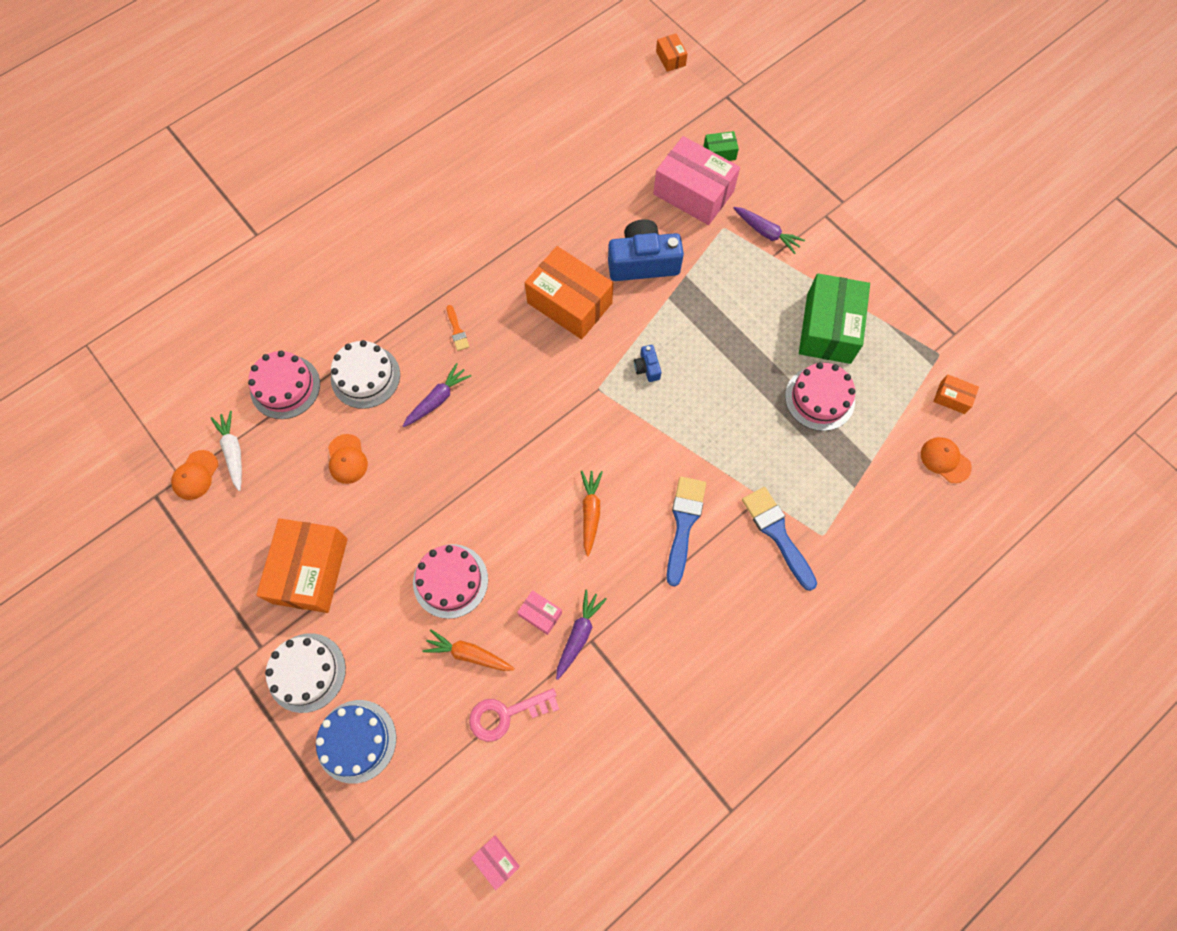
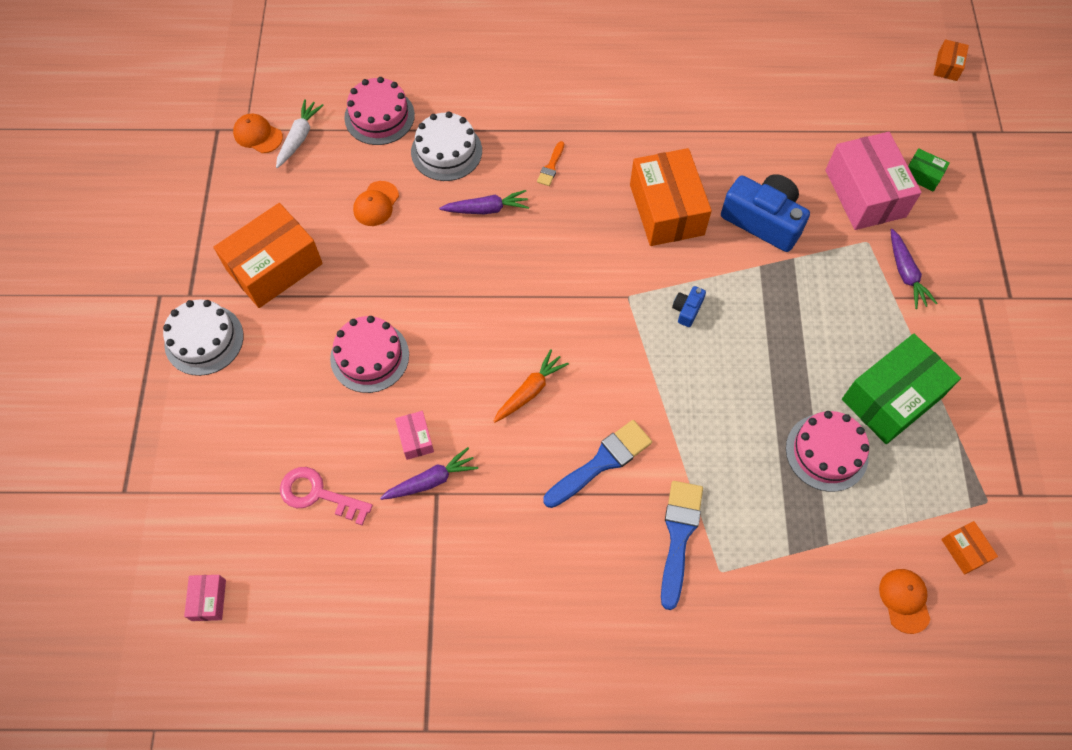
camera: 40 degrees right, 5 degrees down
orange cap [171,450,218,500] -> orange cap turned 60 degrees clockwise [233,114,283,153]
blue cake [316,700,396,784] -> none
orange carrot [422,629,515,671] -> none

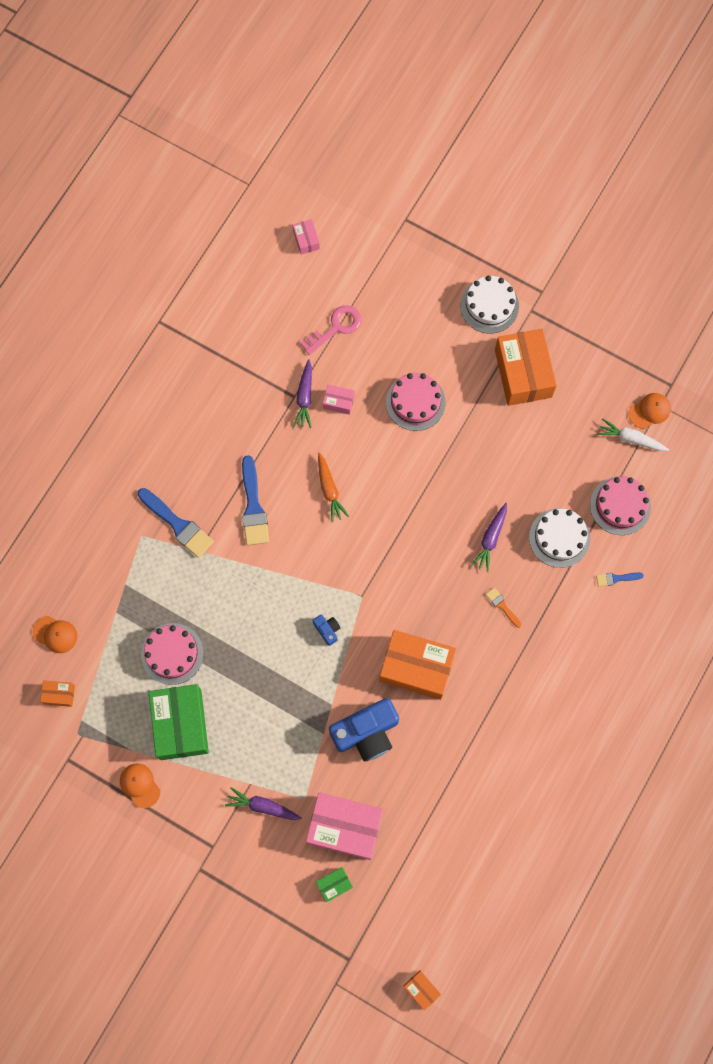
camera: 120 degrees right, 10 degrees up
pink box [184,575,226,621] -> pink box turned 45 degrees clockwise [293,219,320,255]
white carrot [276,99,324,168] -> white carrot turned 150 degrees clockwise [597,418,669,451]
orange cap [353,181,399,226] -> orange cap moved to [120,764,160,808]
none -> blue brush [596,573,644,586]

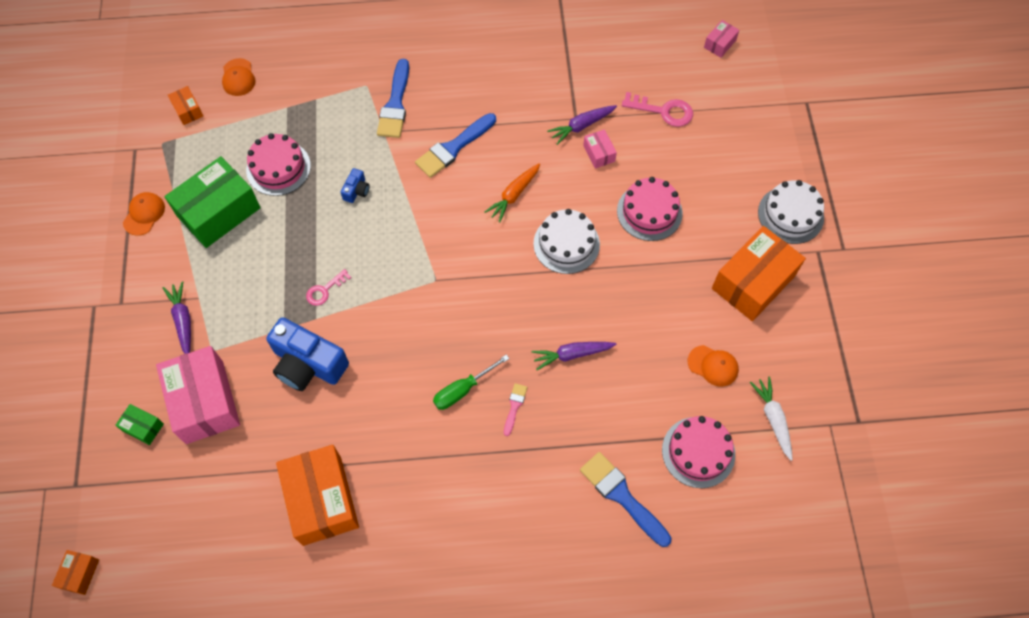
camera: 55 degrees right, 10 degrees down
blue camera [313,615,340,646] -> blue camera moved to [341,168,370,203]
orange box [379,630,456,700] -> orange box moved to [276,445,359,546]
orange brush [486,588,522,628] -> pink brush [504,383,527,436]
white cake [529,508,590,568] -> white cake moved to [533,209,600,274]
blue brush [596,573,644,586] -> blue brush [580,452,671,547], size x1.98
orange cap [628,393,671,429] -> orange cap moved to [688,345,739,387]
none -> pink key [306,269,352,306]
none -> green screwdriver [433,355,510,410]

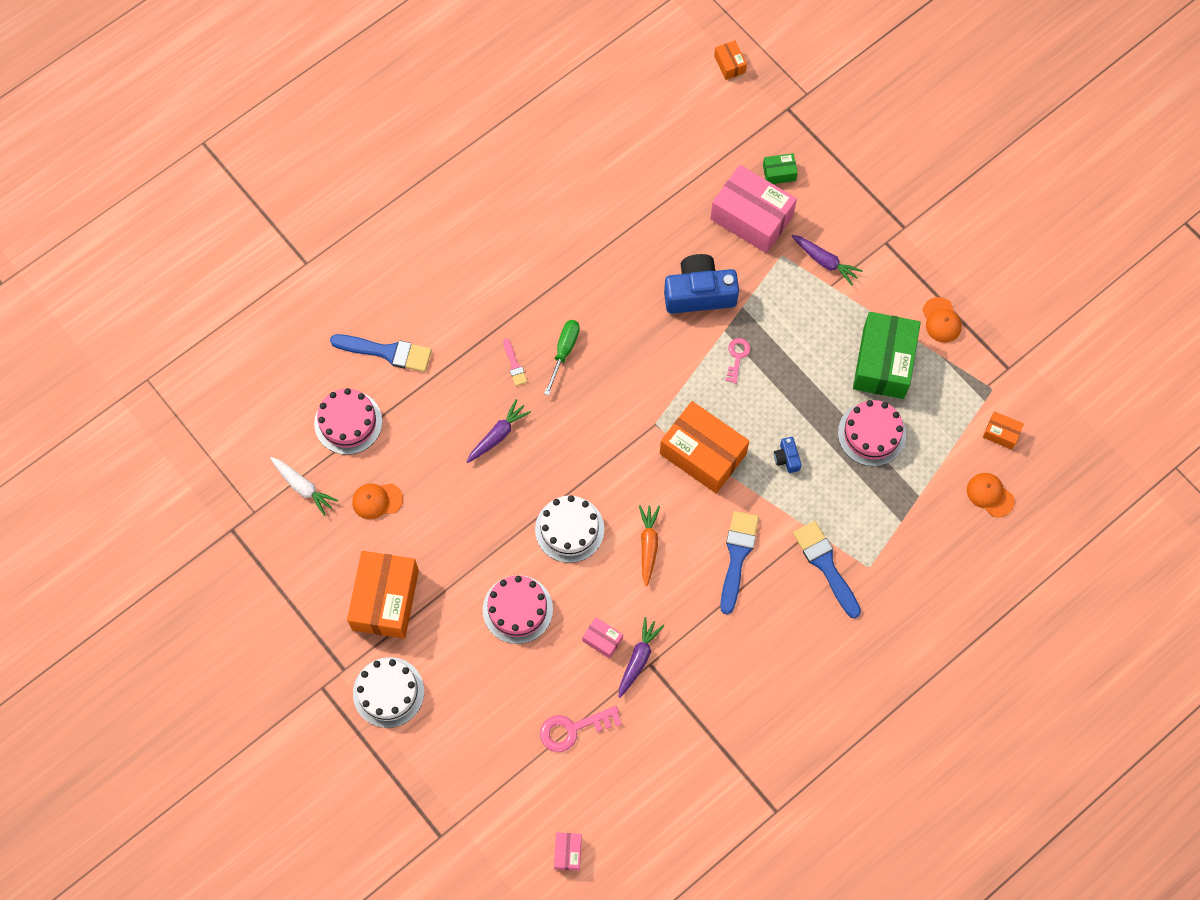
camera: 145 degrees right, 5 degrees up
orange box [276,445,359,546] -> orange box moved to [660,401,750,493]

